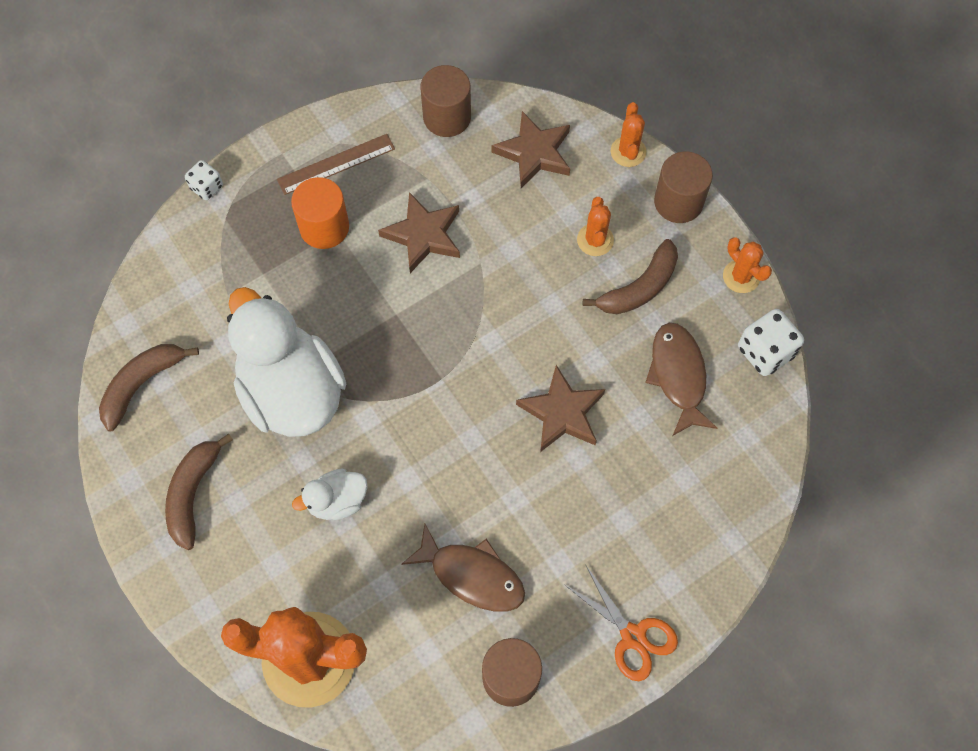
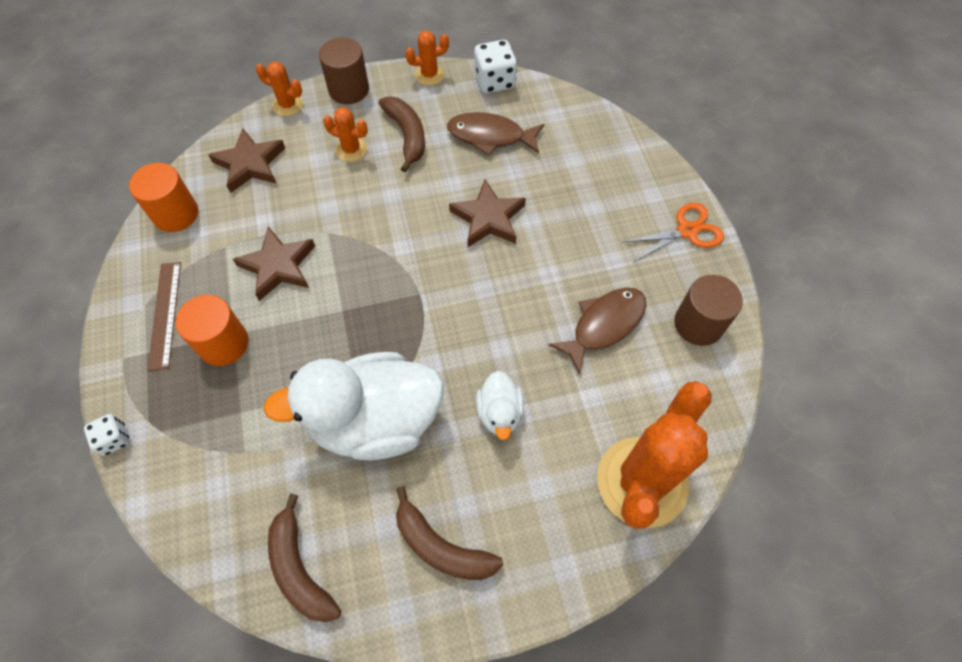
camera: 70 degrees left, 5 degrees down
brown cylinder [421,65,471,137] -> orange cylinder [129,163,198,232]

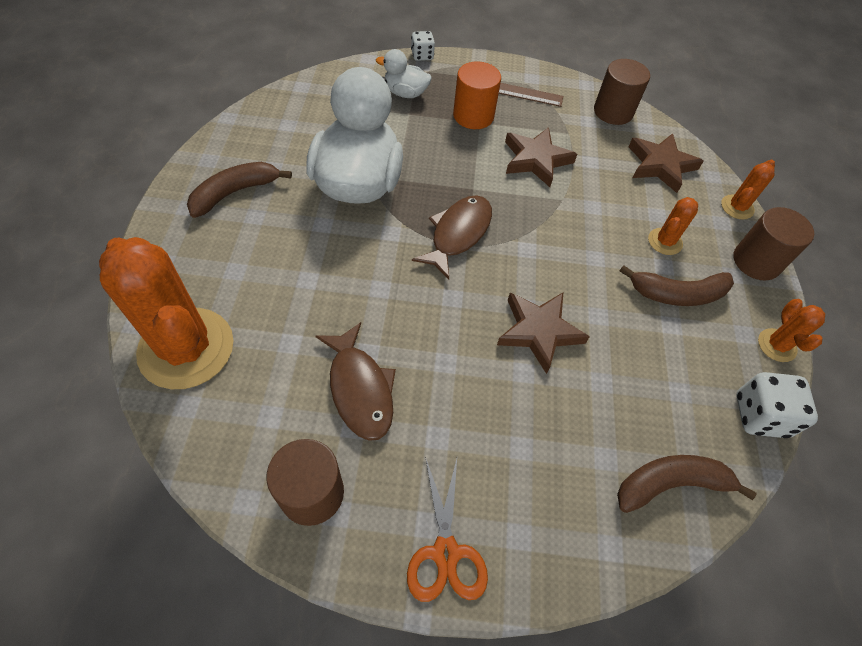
camera: 105 degrees right, 5 degrees down
orange cylinder [129,163,198,232] -> brown cylinder [594,59,650,125]
brown banana [268,494,341,622] -> brown banana moved to [617,455,757,513]
brown fish [447,112,544,155] -> brown fish moved to [412,195,492,279]
white duck [476,371,524,440] -> white duck moved to [376,49,432,98]

